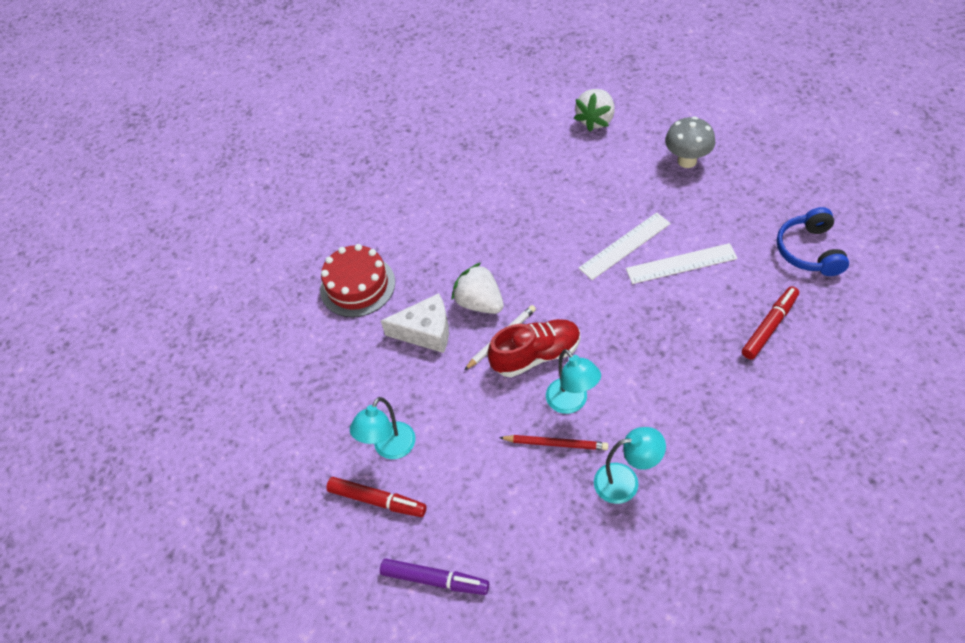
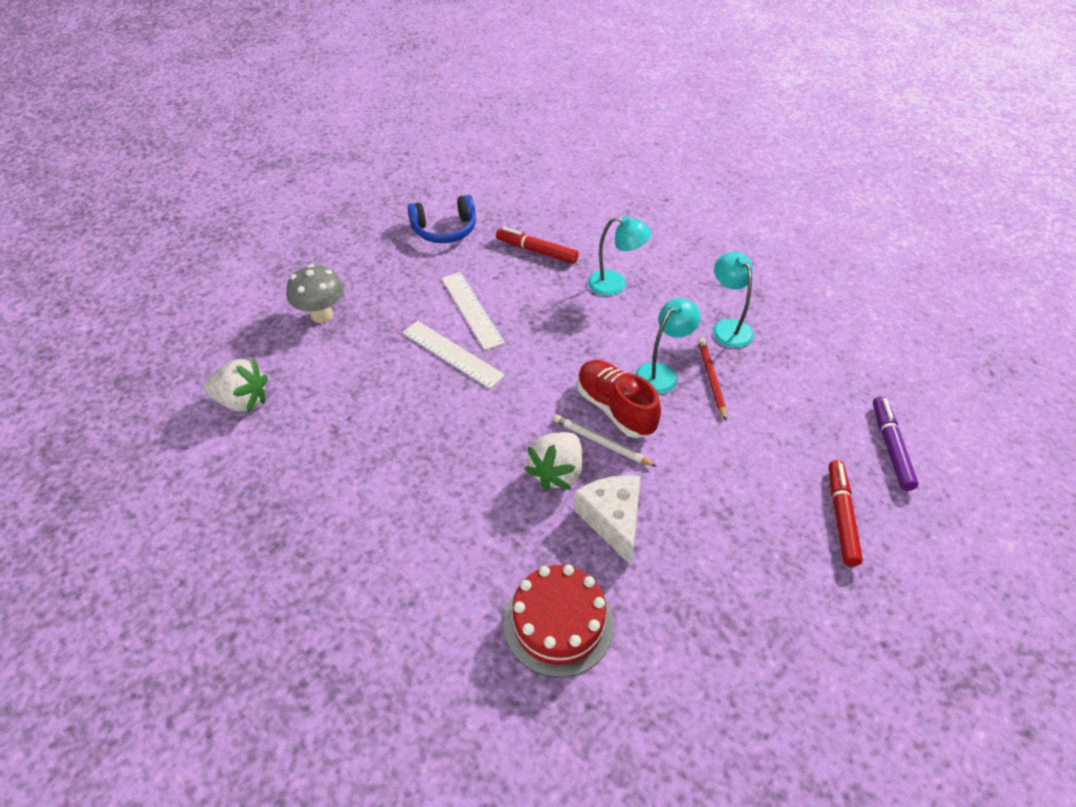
camera: 110 degrees left, 5 degrees down
turquoise lamp [350,397,416,459] -> turquoise lamp moved to [588,216,651,296]

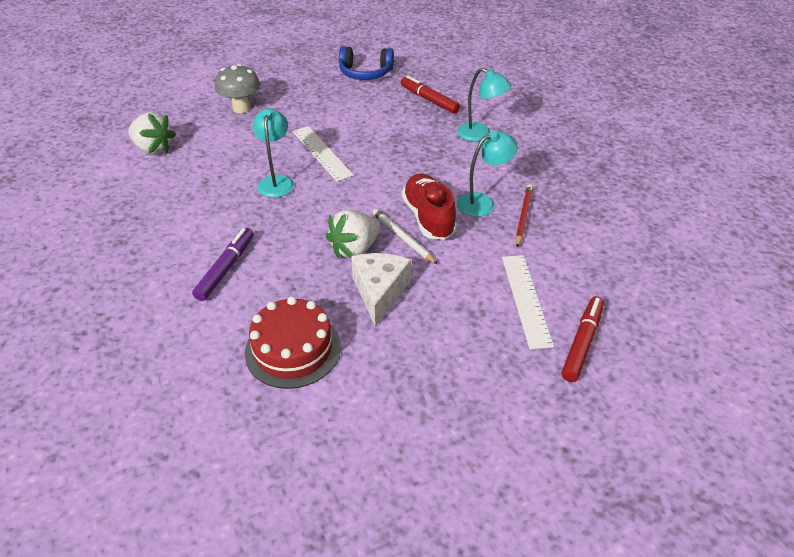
camera: 20 degrees right, 5 degrees down
white ruler [441,272,505,350] -> white ruler moved to [502,255,554,349]
turquoise lamp [713,252,754,348] -> turquoise lamp moved to [253,108,294,198]
purple marker [873,396,919,491] -> purple marker moved to [192,228,254,301]

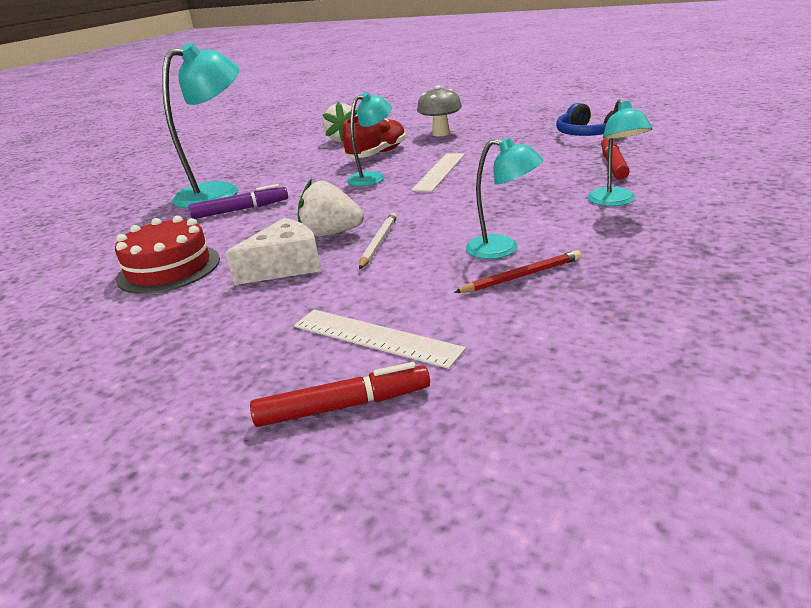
camera: 55 degrees right, 15 degrees down
red shoe [402,174,457,240] -> red shoe moved to [342,116,406,158]
white ruler [502,255,554,349] -> white ruler turned 75 degrees clockwise [294,309,466,369]
none -> turquoise lamp [162,42,239,209]

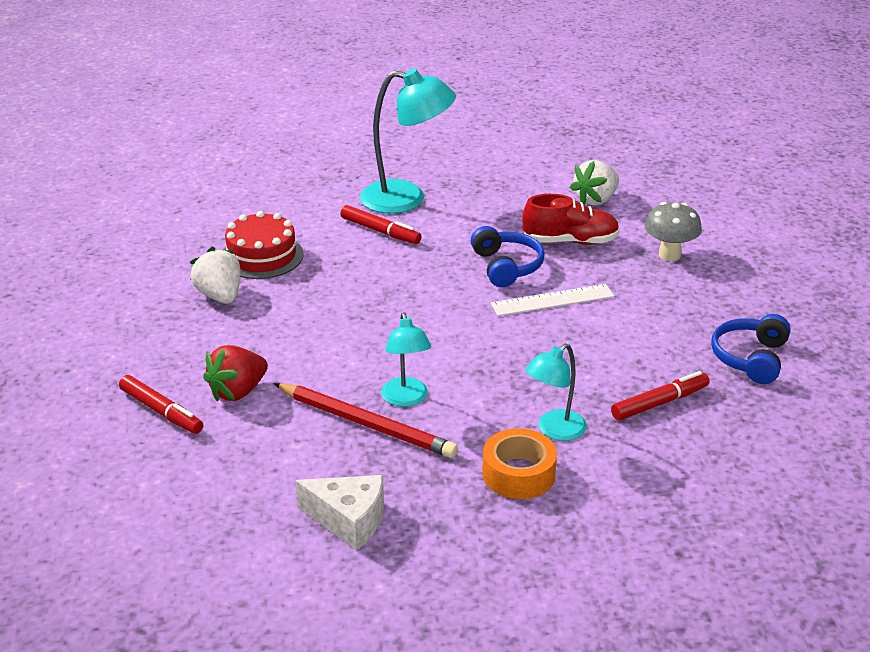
camera: 50 degrees right, 5 degrees up
purple marker [188,184,288,219] -> red marker [340,205,422,244]
white cheese [225,218,321,285] -> white cheese moved to [295,475,384,551]
white ruler [294,309,466,369] -> red strawberry [203,345,268,401]
white strawberry [298,179,364,237] -> white strawberry moved to [190,247,241,304]
turquoise lamp [347,92,392,186] -> blue headphones [471,226,545,287]
white pencil [359,213,397,269] -> none
red pencil [454,250,581,293] -> red pencil [274,383,458,458], size x1.75
none -> orange tape [482,428,557,499]

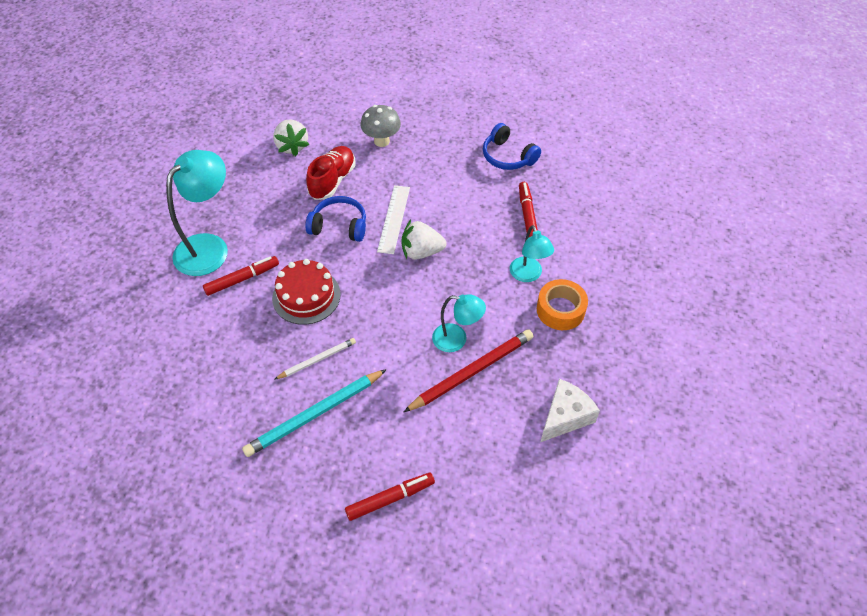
camera: 65 degrees left, 20 degrees up
white strawberry [190,247,241,304] -> white strawberry moved to [401,220,447,260]
red strawberry [203,345,268,401] -> none
red cake [223,211,304,279] -> red cake moved to [272,259,341,325]
none -> turquoise pencil [242,369,387,457]
none -> white pencil [274,338,356,380]

